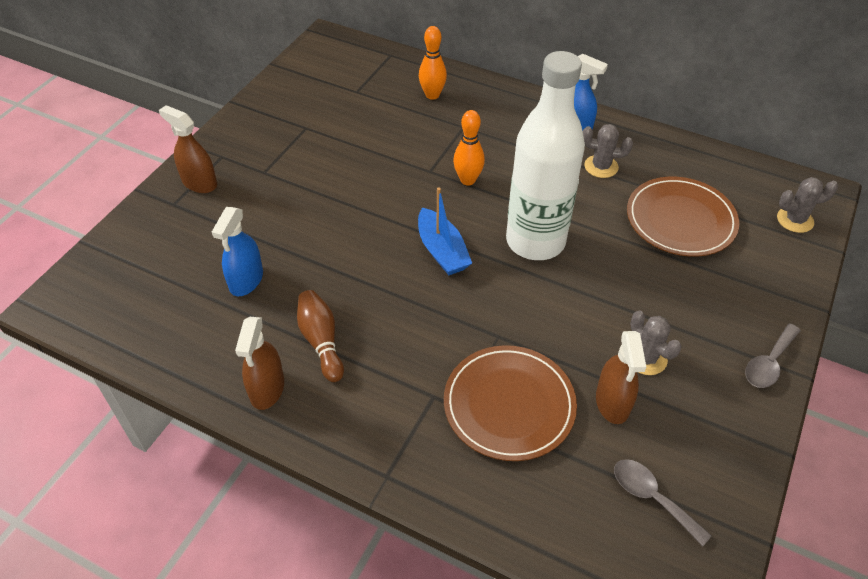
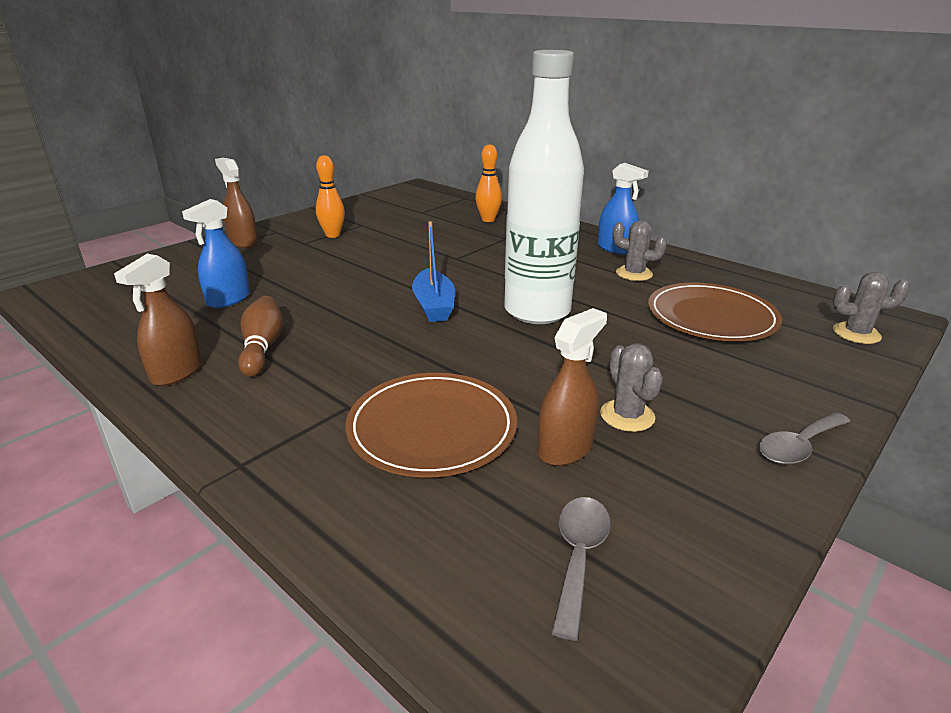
camera: 15 degrees right, 20 degrees down
orange bowling pin [453,110,485,186] -> orange bowling pin moved to [316,155,345,238]
brown spray bottle [596,331,646,424] -> brown spray bottle turned 150 degrees counterclockwise [537,308,607,466]
grey spoon [614,459,712,546] -> grey spoon turned 45 degrees clockwise [551,497,611,641]

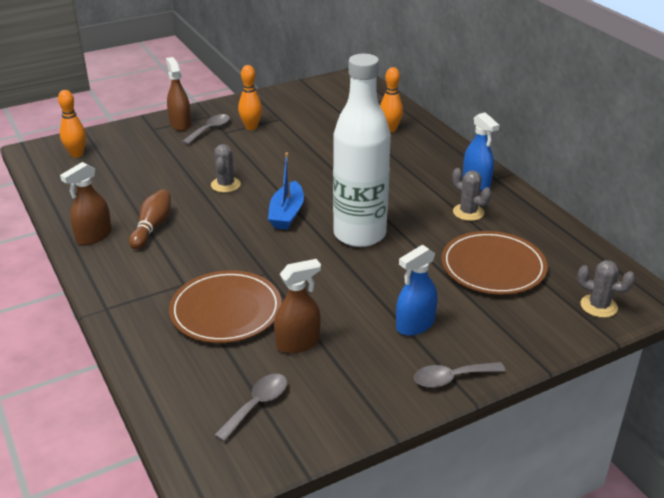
camera: 20 degrees right, 5 degrees up
blue spray bottle [182,199,250,308] -> blue spray bottle moved to [396,245,437,336]
grey cactus [600,343,663,432] -> grey cactus moved to [211,144,241,193]
none -> orange bowling pin [58,90,86,158]
none -> grey spoon [182,114,230,145]

